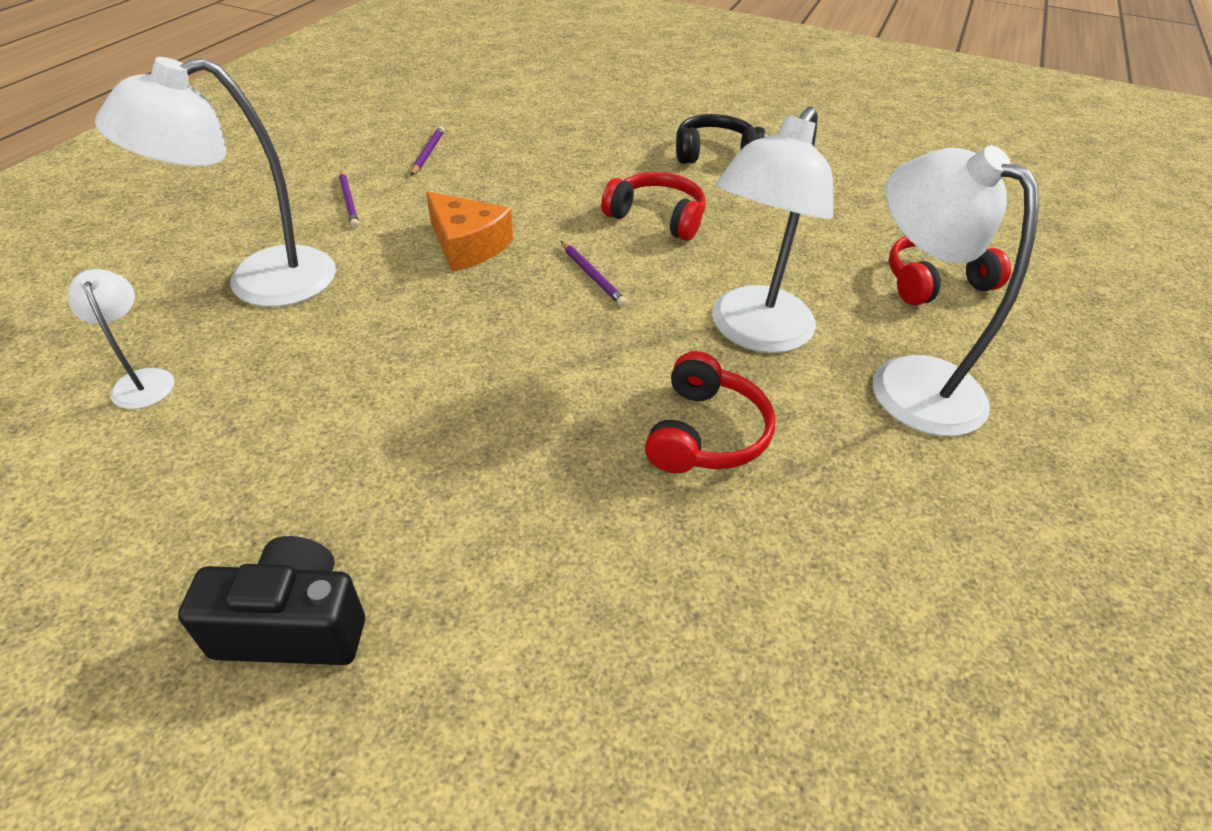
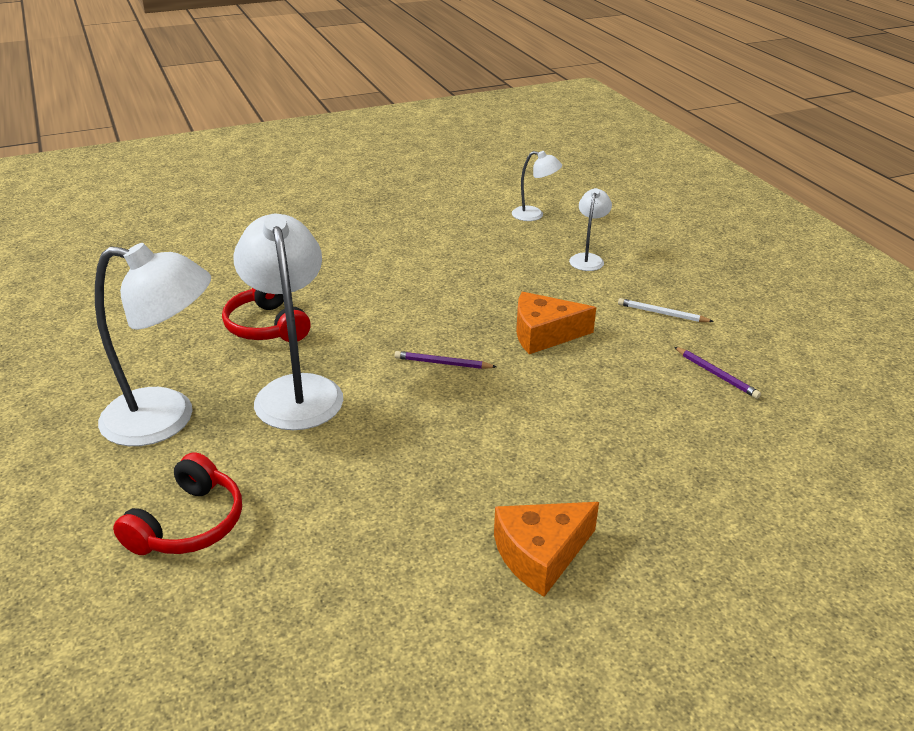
camera: 135 degrees right, 10 degrees down
white lamp [95,57,336,307] -> white lamp [569,188,612,271], size x0.49
black camera [178,536,365,665] -> none
purple pencil [339,171,359,228] -> white pencil [618,298,714,322]
red headphones [601,172,706,241] -> none
black headphones [676,114,766,164] -> orange cheese [494,502,599,597]

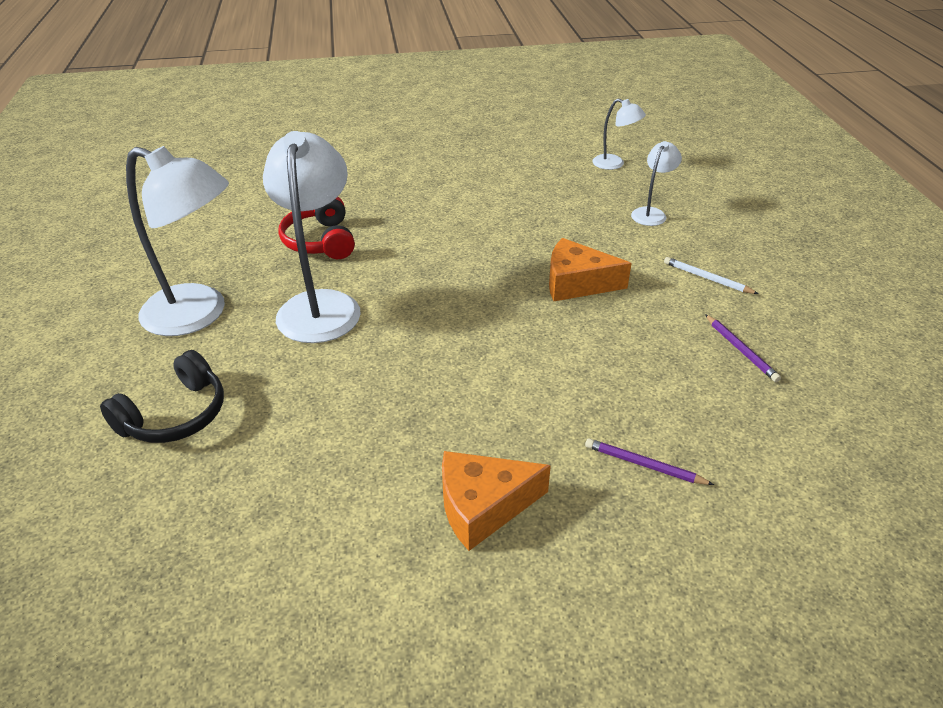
camera: 15 degrees right, 5 degrees up
red headphones [113,452,242,555] -> black headphones [100,350,224,443]
purple pencil [394,351,497,369] -> purple pencil moved to [585,438,714,485]

